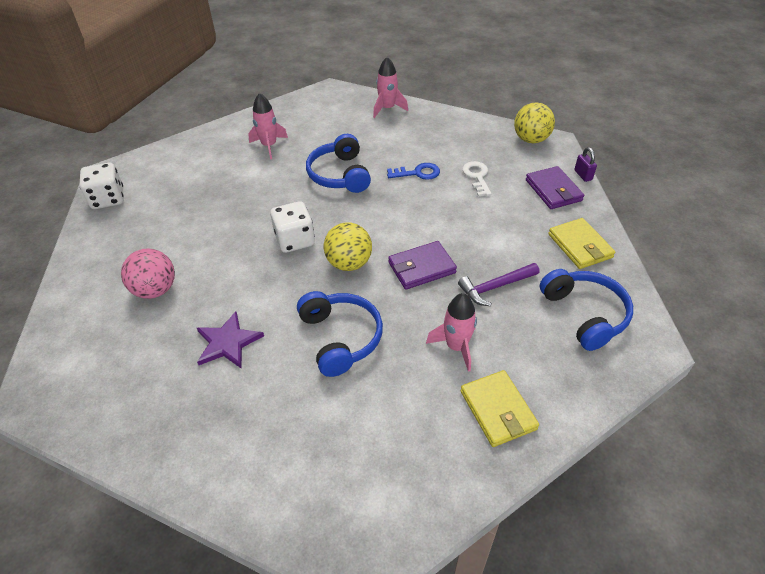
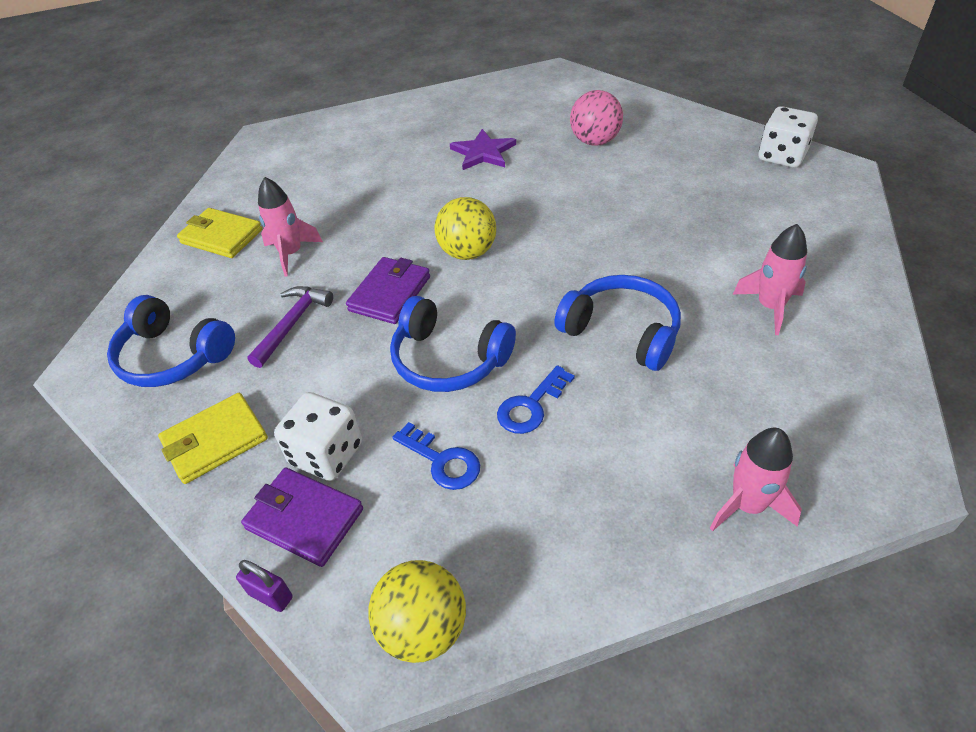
camera: 140 degrees right, 0 degrees up
white dice [270,201,315,253] -> white dice moved to [274,392,362,481]
blue headphones [297,291,383,377] -> blue headphones moved to [390,296,516,392]
white key [462,161,491,196] -> blue key [392,422,480,490]
yellow wallet [548,218,615,269] -> yellow wallet turned 60 degrees counterclockwise [158,393,268,484]

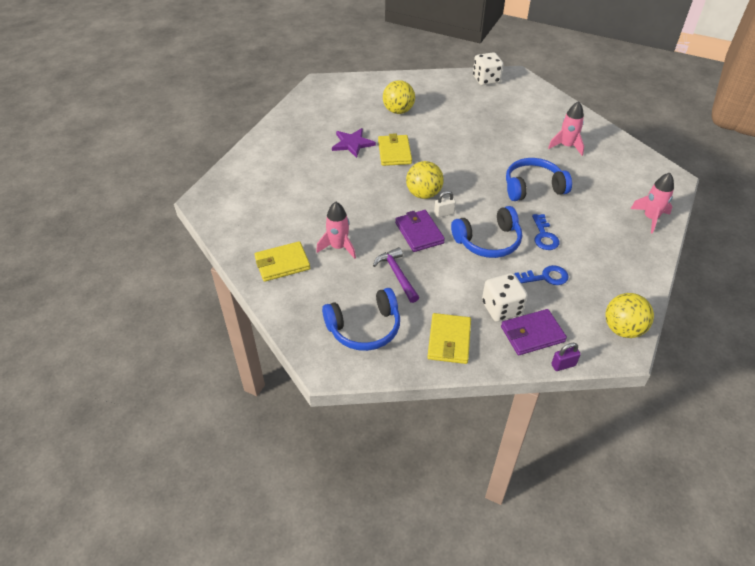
camera: 50 degrees left, 0 degrees up
pink ball [570,90,623,146] -> yellow ball [383,80,415,114]
none -> yellow wallet [378,133,412,166]
none -> white padlock [434,191,456,218]

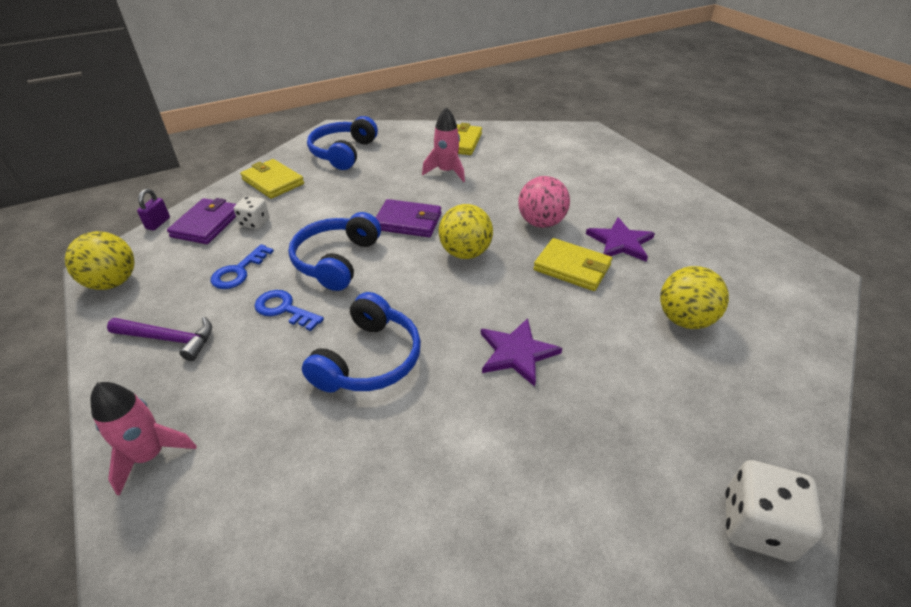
camera: 125 degrees right, 5 degrees down
purple hammer [373,247,419,303] -> purple hammer moved to [107,317,212,361]
white padlock [434,191,456,218] -> none
white dice [482,273,528,322] -> white dice [234,196,269,229], size x0.62
pink rocket [548,101,584,156] -> none
none -> purple star [481,318,562,387]
none -> pink ball [518,176,570,228]

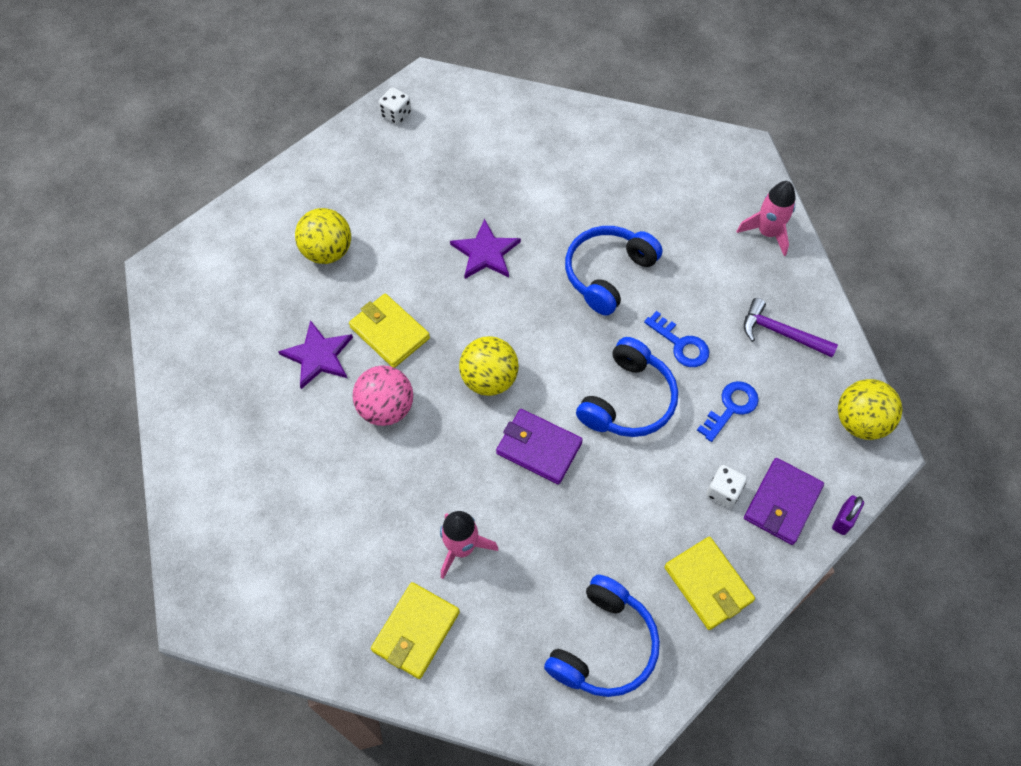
camera: 165 degrees left, 20 degrees up
white dice [725,460,823,562] -> white dice [379,87,411,125], size x0.62

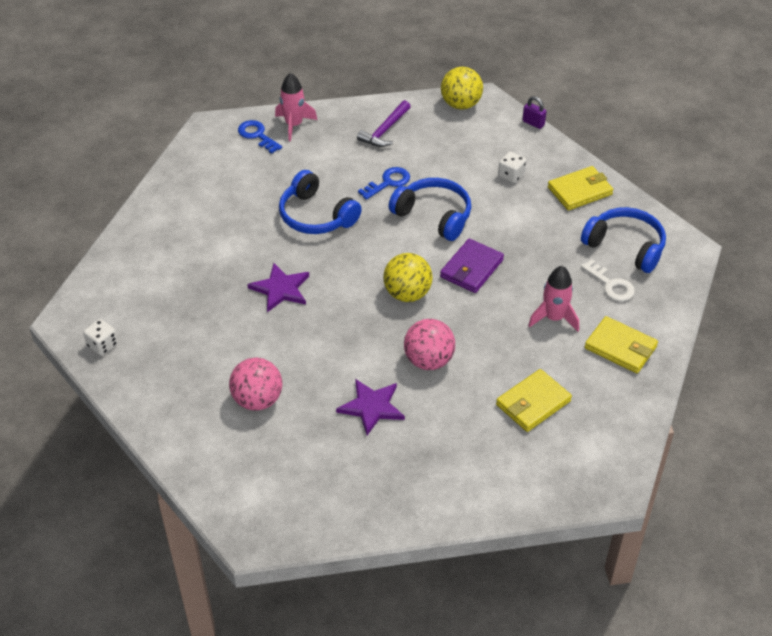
camera: 85 degrees left, 15 degrees down
yellow ball [295,208,351,264] -> pink ball [229,357,282,411]
yellow wallet [349,294,430,368] -> yellow wallet moved to [496,369,572,432]
blue key [697,381,759,442] -> blue key moved to [238,120,282,154]
purple wallet [744,458,824,545] -> none
none -> white key [581,259,635,301]

